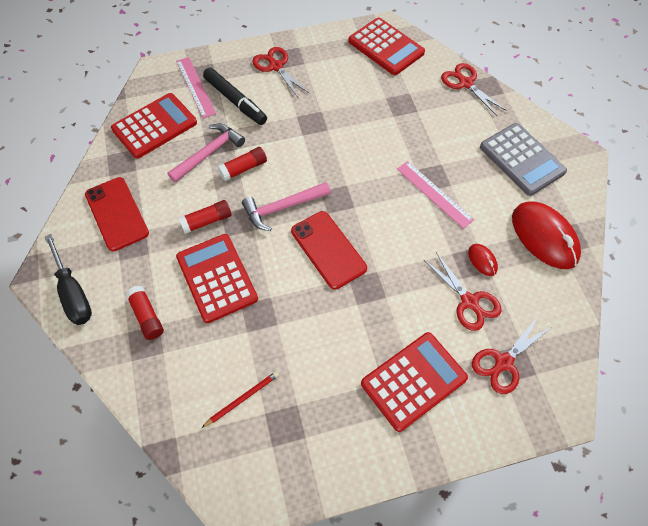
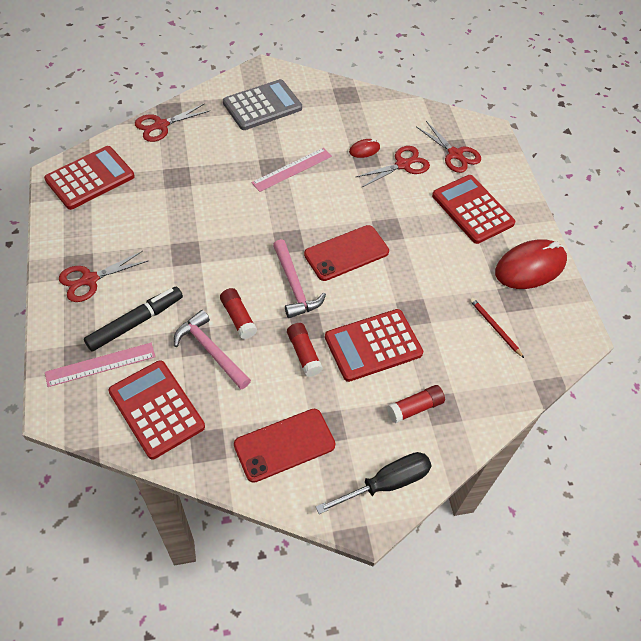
camera: 90 degrees left, 5 degrees down
red mouse [512,201,581,269] -> red mouse moved to [495,239,567,289]

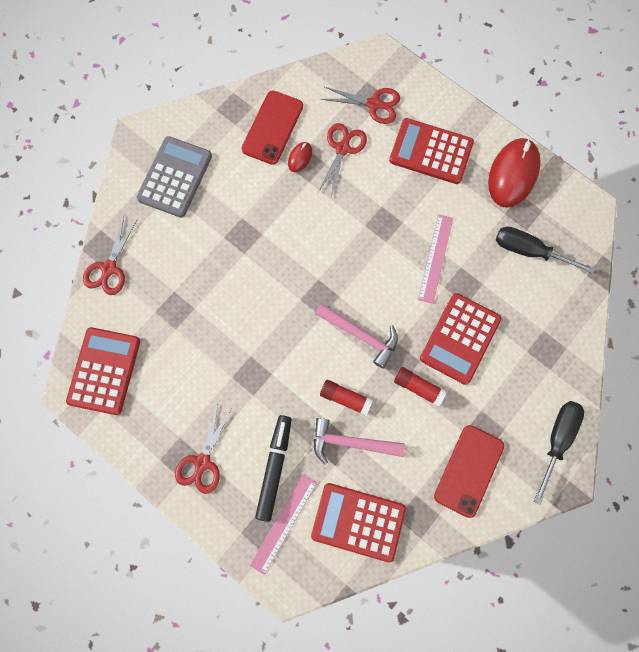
camera: 35 degrees left, 20 degrees up
pink ruler [251,148,332,192] -> pink ruler moved to [418,214,453,304]
red phone [304,225,389,281] -> red phone moved to [242,90,303,165]
red glue stick [387,385,445,423] -> none
red pencil [470,298,524,358] -> black screwdriver [496,227,595,274]

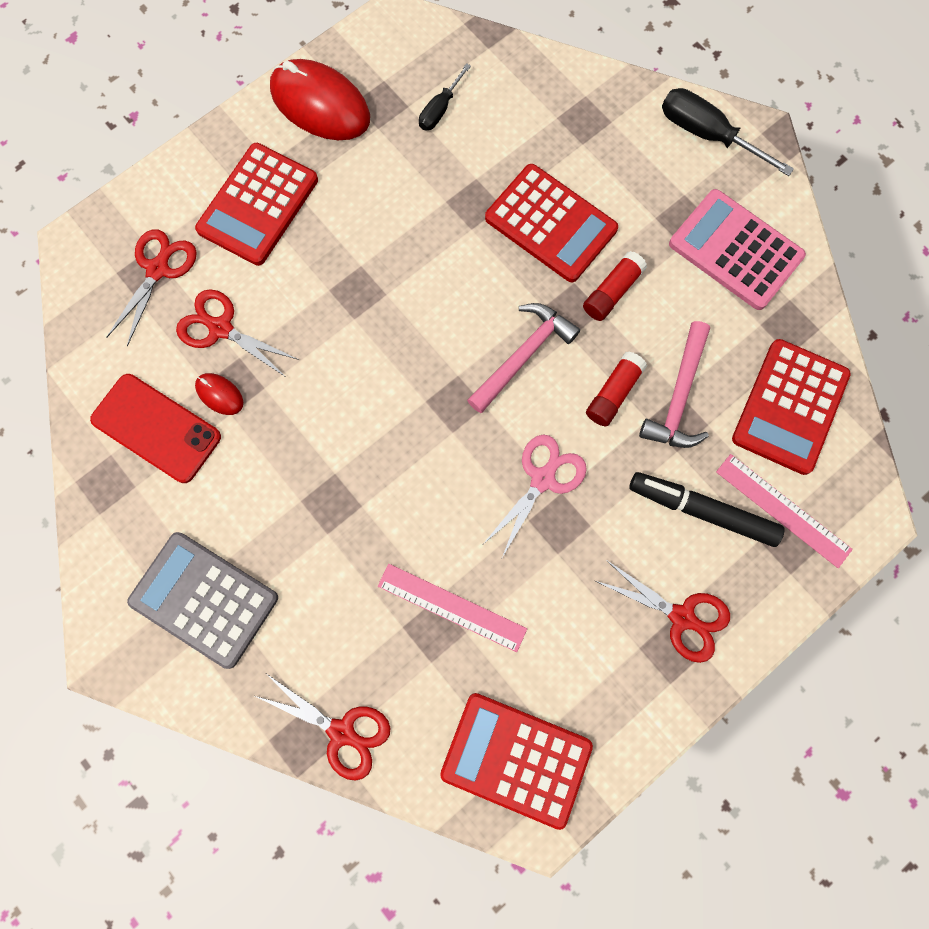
camera: 80 degrees left, 0 degrees up
pink ruler [418,214,453,304] -> pink ruler moved to [378,564,527,652]
red phone [434,425,504,518] -> pink calculator [669,189,806,310]
black screwdriver [496,227,595,274] -> black screwdriver [419,63,471,131], size x0.59
none -> pink scissors [483,434,587,557]

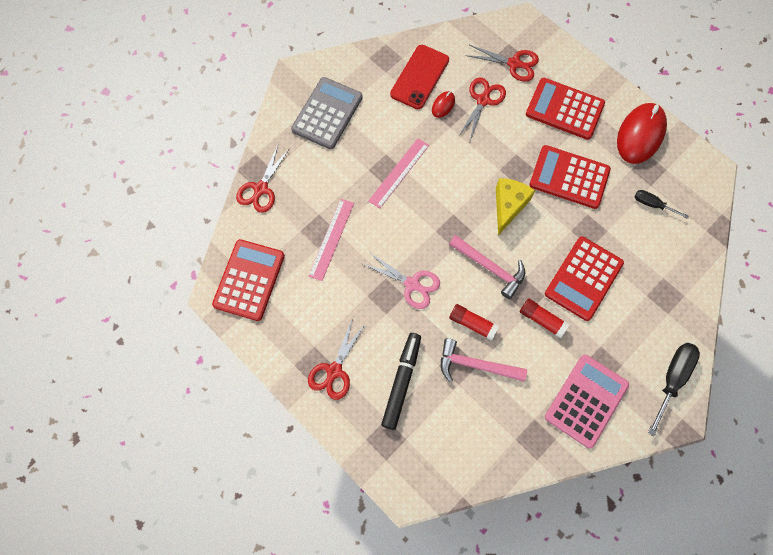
camera: 85 degrees right, 5 degrees down
pink ruler [716,454,853,568] -> pink ruler moved to [368,138,429,209]
red calculator [732,339,851,475] -> red calculator moved to [529,145,611,209]
none -> yellow cheese [496,178,535,235]

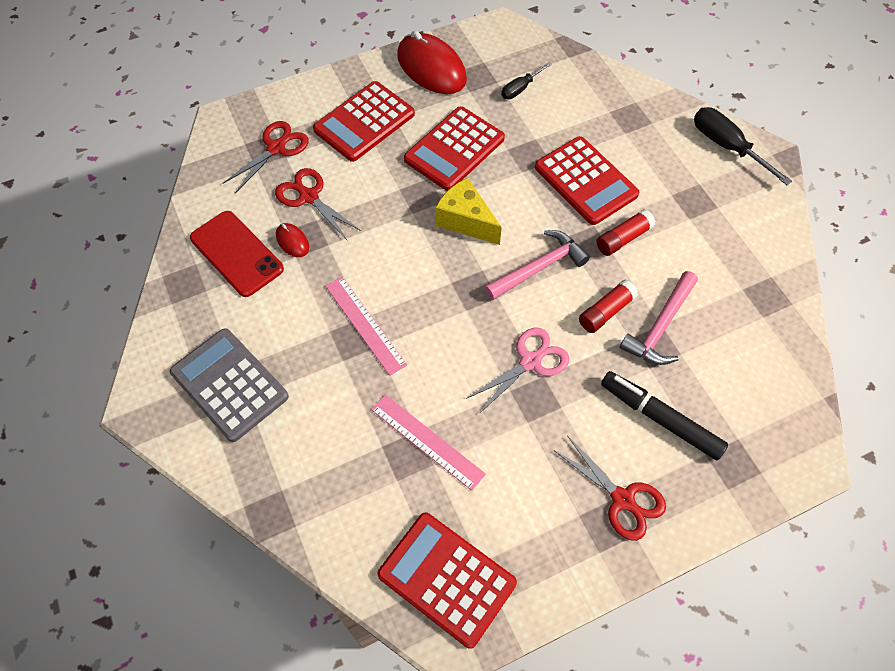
camera: 70 degrees left, 10 degrees down
red scissors [236,145,290,213] -> none
pink calculator [545,355,629,448] -> none

